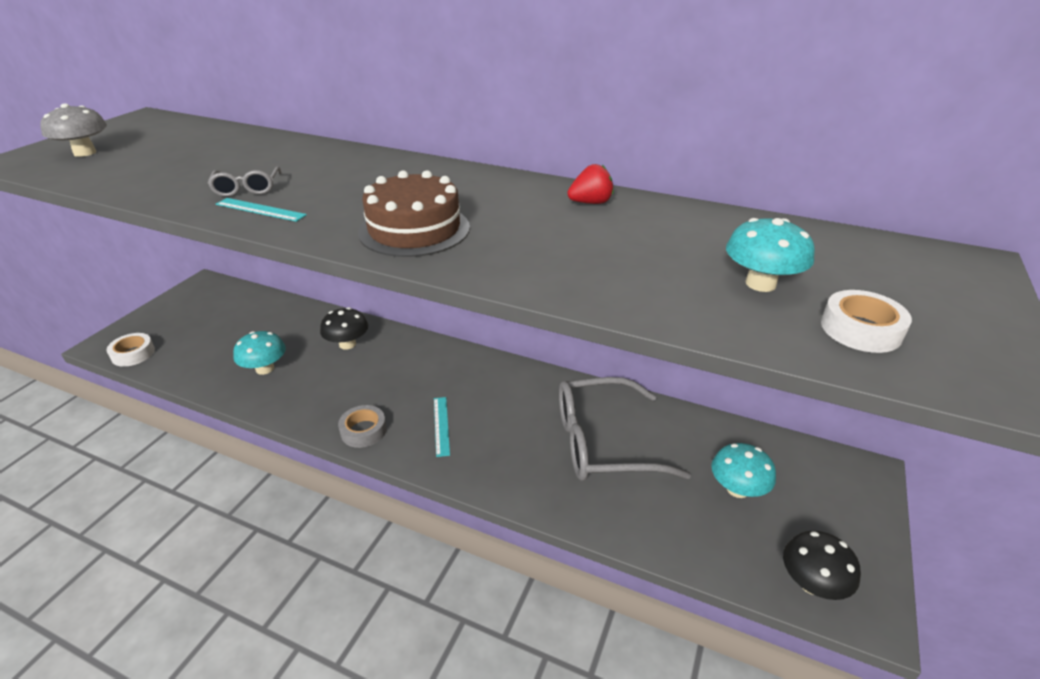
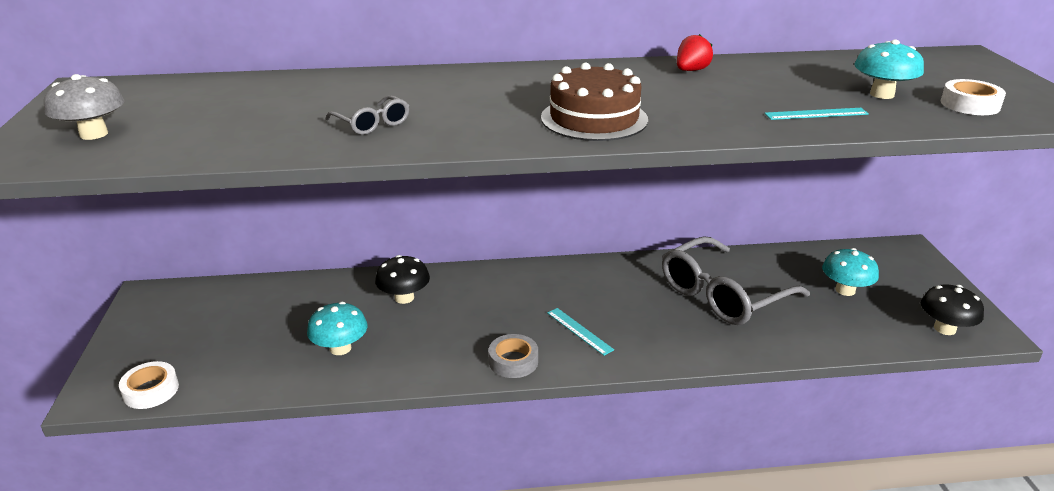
camera: 30 degrees left, 5 degrees down
turquoise ruler [216,198,307,222] -> turquoise ruler moved to [764,108,869,120]

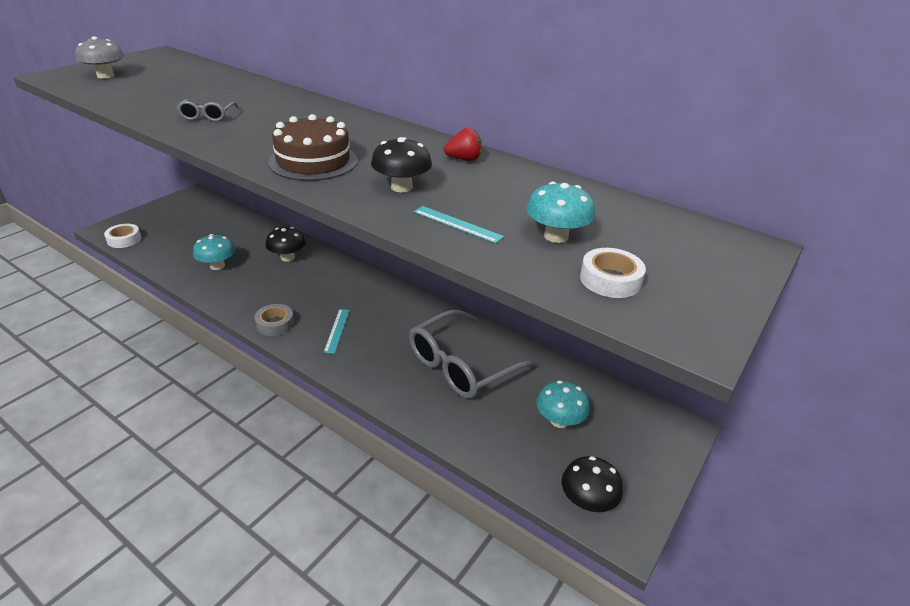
camera: 40 degrees right, 5 degrees up
grey glasses [662,236,810,325] -> grey glasses turned 45 degrees counterclockwise [409,310,539,399]
none -> black mushroom [371,137,432,192]

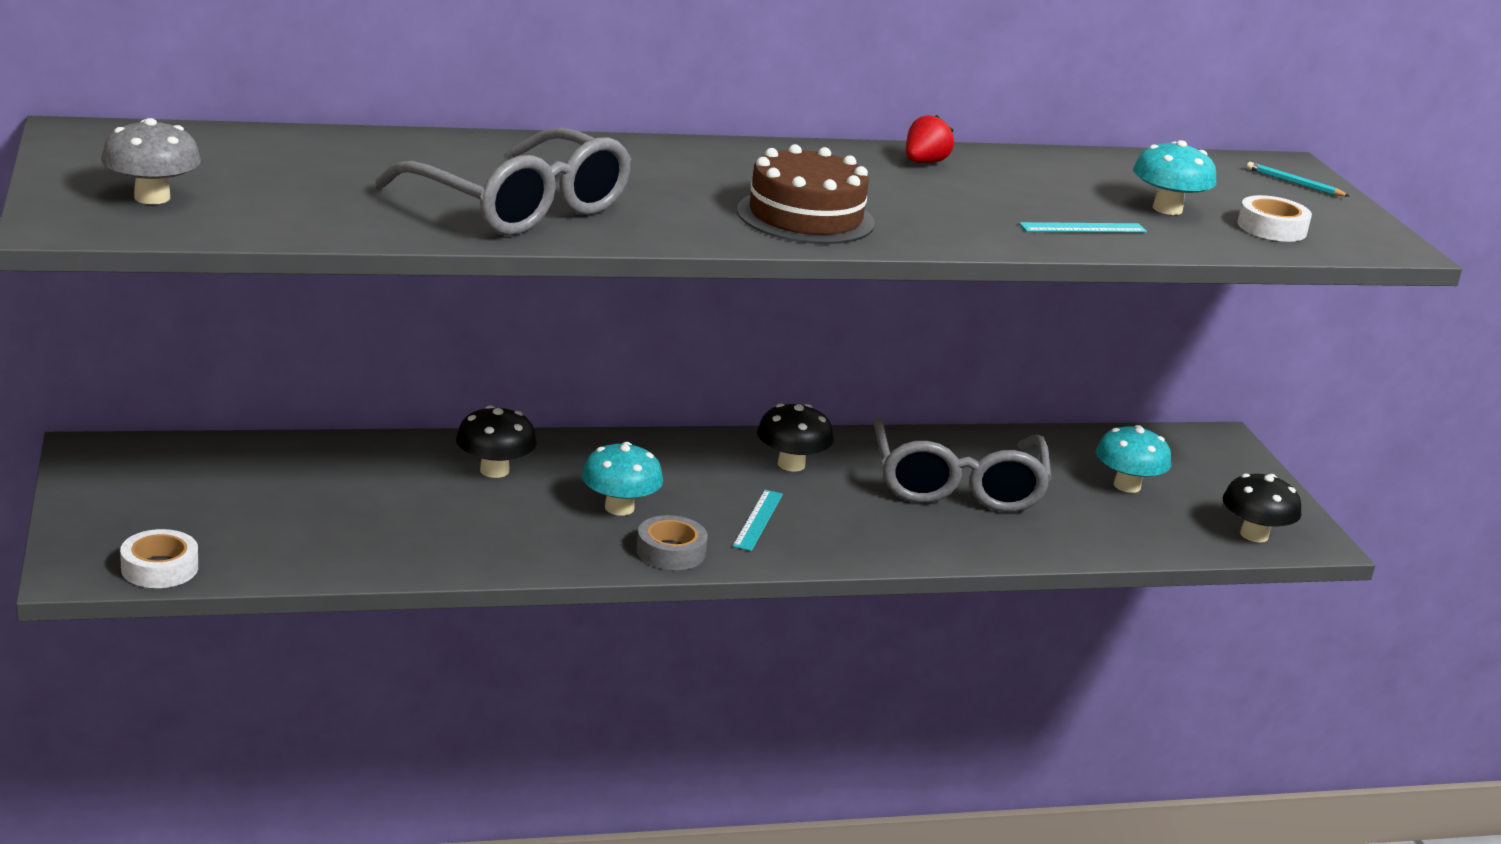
camera: 50 degrees left, 10 degrees down
grey glasses [177,99,239,122] -> grey glasses [375,128,631,235], size x2.23
turquoise mushroom [193,234,235,270] -> turquoise mushroom moved to [581,442,663,516]
turquoise ruler [324,309,350,354] -> turquoise ruler turned 60 degrees clockwise [733,490,783,551]
black mushroom [371,137,432,192] -> black mushroom moved to [757,403,834,472]
none -> turquoise pencil [1247,162,1349,196]

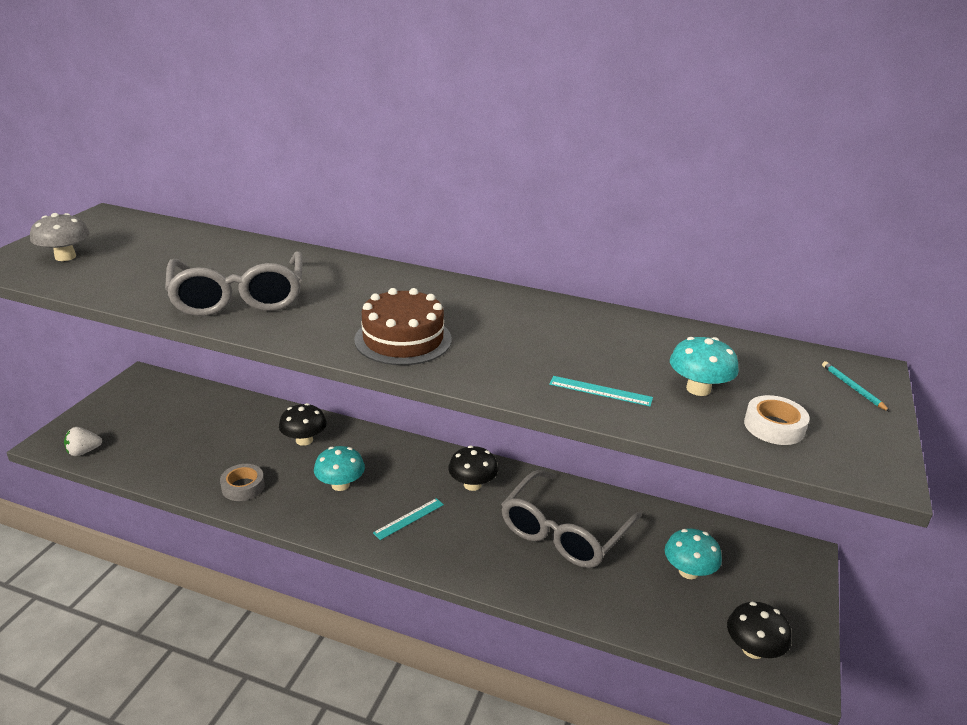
camera: 35 degrees right, 5 degrees up
white tape [120,529,198,588] -> white strawberry [64,427,102,456]
grey tape [636,515,708,570] -> grey tape moved to [220,464,265,501]
red strawberry [906,115,954,163] -> none

